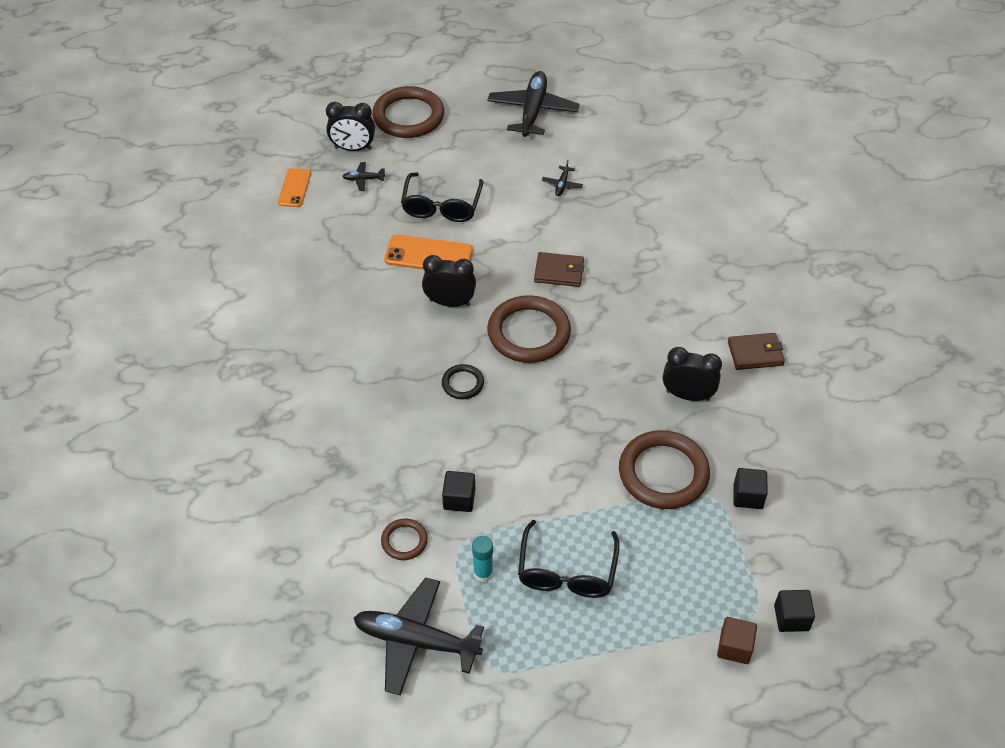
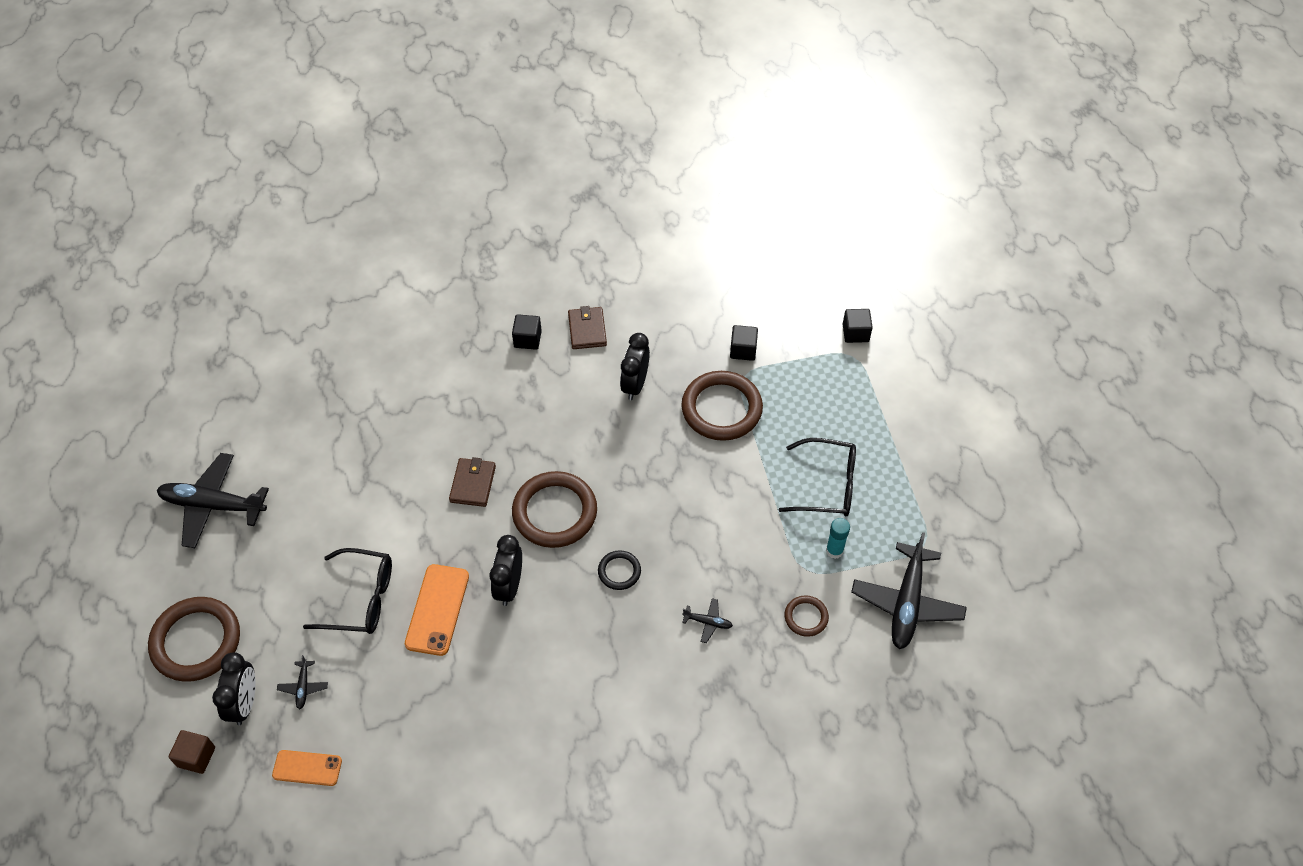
camera: 90 degrees left, 5 degrees up
black cube [442,471,475,512] -> black cube moved to [512,314,542,350]
black plane [542,160,583,196] -> black plane moved to [682,598,733,643]
brown cube [717,617,757,664] -> brown cube moved to [169,730,215,774]

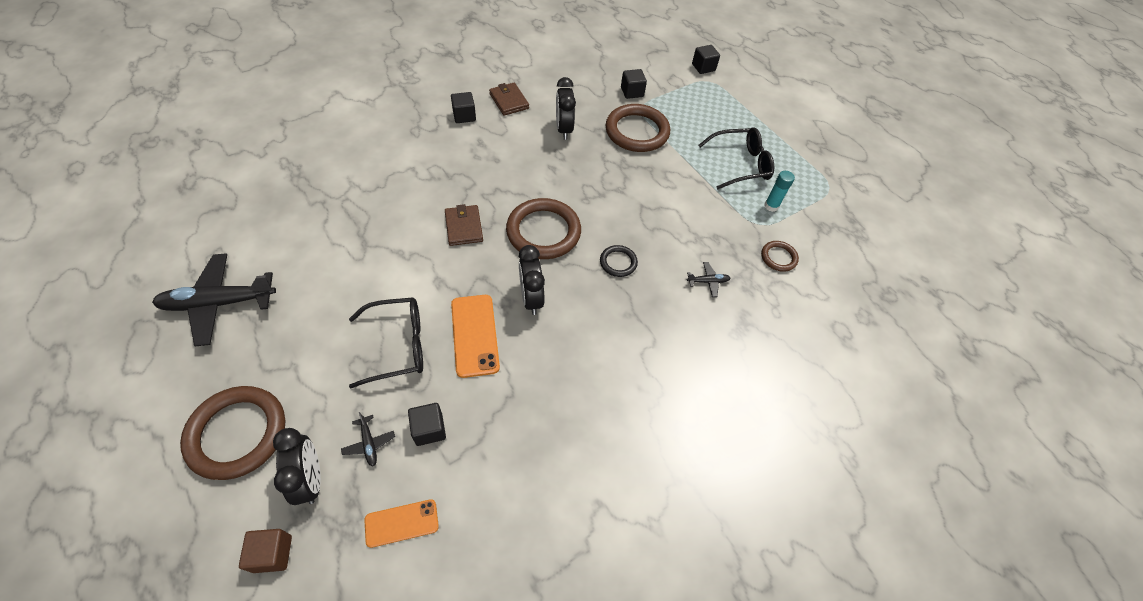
camera: 25 degrees left, 0 degrees up
black plane [851,532,967,649] -> none
none -> black cube [408,403,446,446]

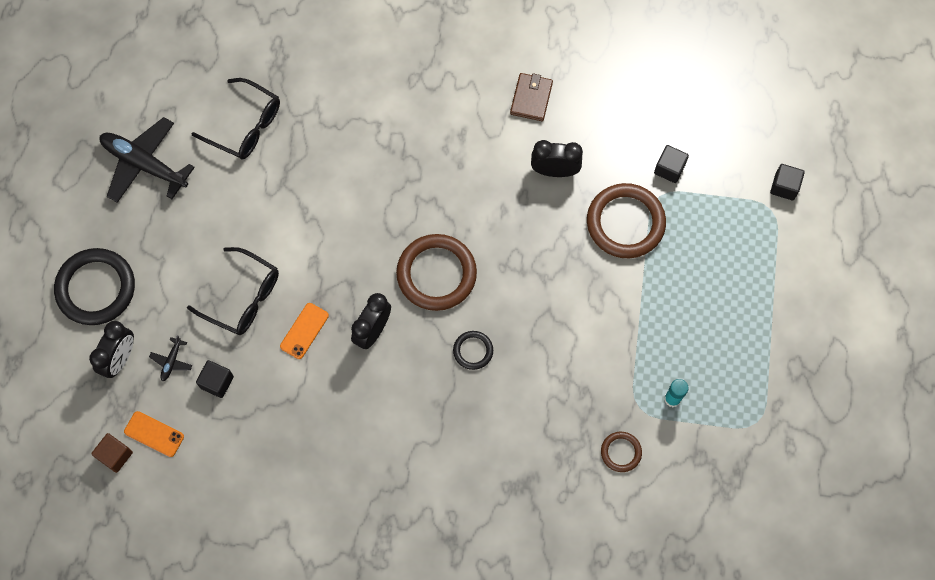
camera: 45 degrees right, 15 degrees up
brown ring [180,386,285,480] -> black ring [54,248,135,325]
brown cube [239,529,292,573] -> brown cube moved to [91,433,133,473]
brown wallet [445,204,483,246] -> none
black cube [451,92,476,123] -> none
orange phone [451,295,500,378] -> orange phone [280,303,329,359], size x0.65
black clock [556,77,576,140] -> black clock turned 60 degrees clockwise [531,140,583,177]
black plane [687,262,730,297] -> none
black glasses [698,127,774,189] -> black glasses moved to [192,78,280,159]

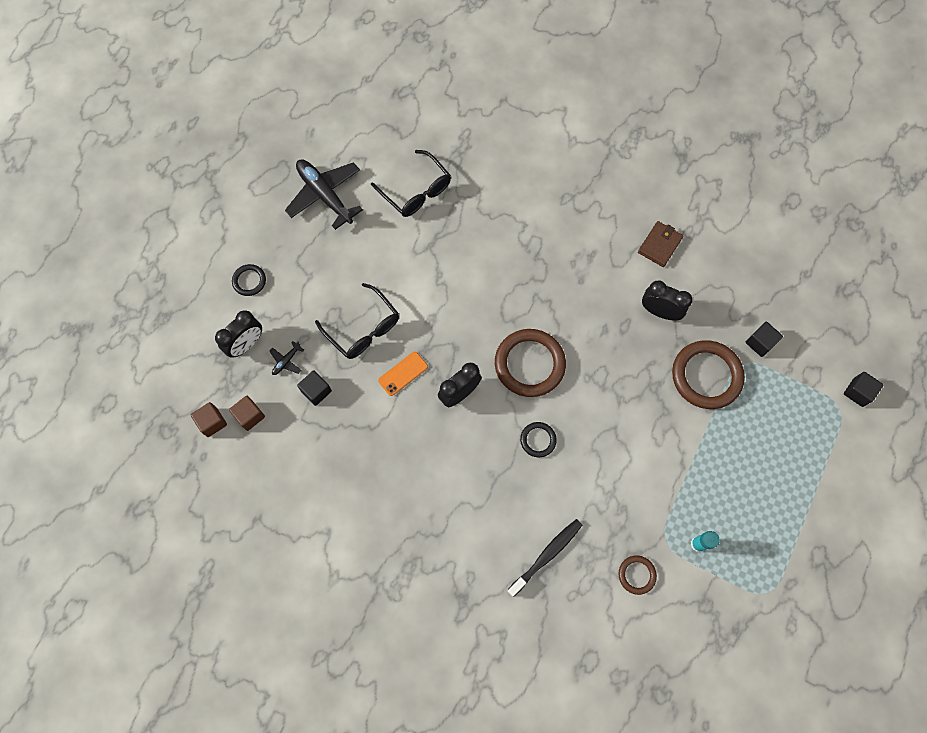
camera: 20 degrees right, 0 degrees up
black ring [54,248,135,325] -> black ring [232,264,266,296], size x0.49
orange phone [124,411,184,457] -> brown cube [229,396,265,431]
none -> black toothbrush [507,519,582,597]

